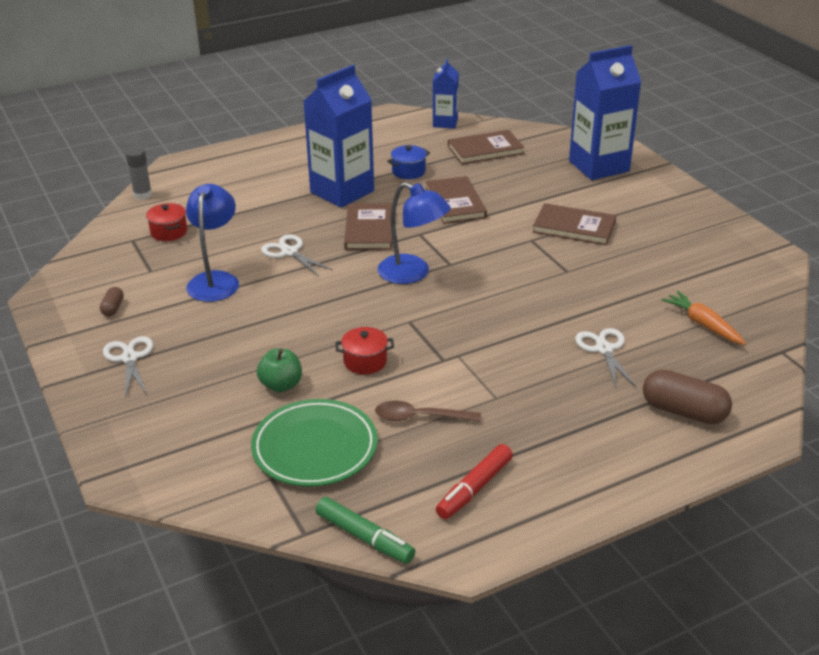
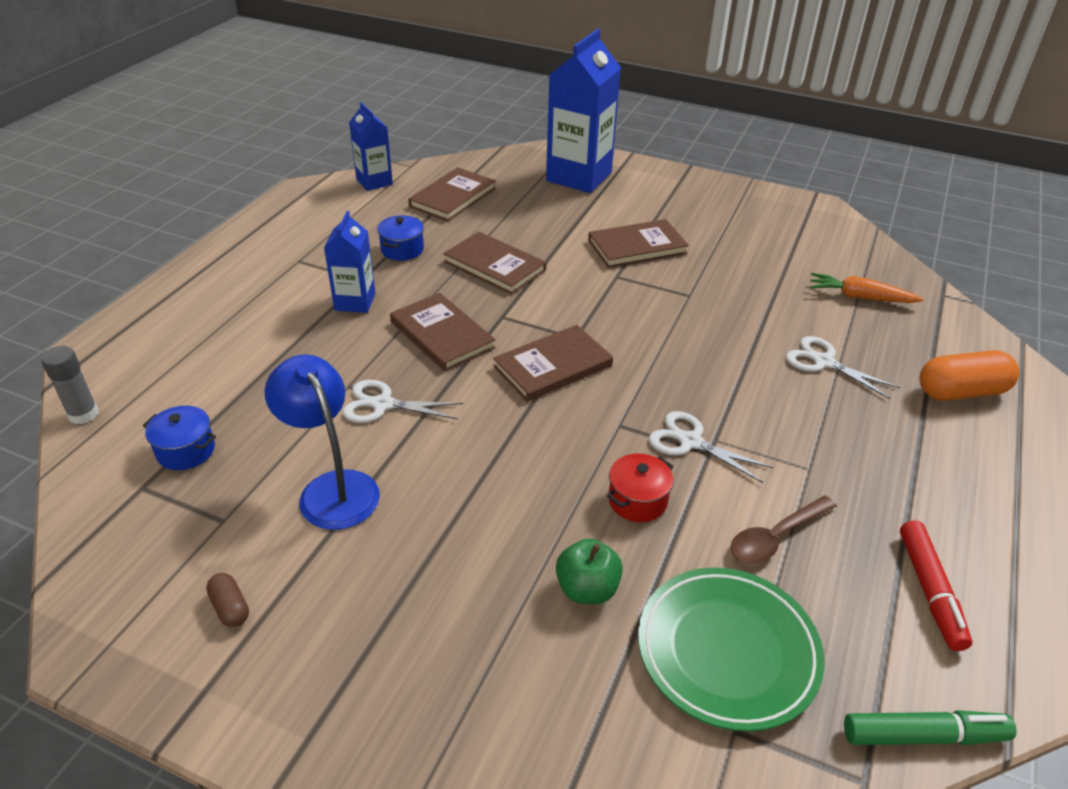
camera: 40 degrees left, 5 degrees up
white scissors [103,336,153,398] -> white scissors moved to [649,411,773,483]
red pot [146,203,187,241] -> blue pot [143,406,216,470]
blue carton [303,65,374,208] -> blue carton [324,211,375,313], size x0.55
blue lamp [378,182,451,284] -> brown book [493,325,613,402]
brown capsule [643,369,732,424] -> orange capsule [920,350,1019,401]

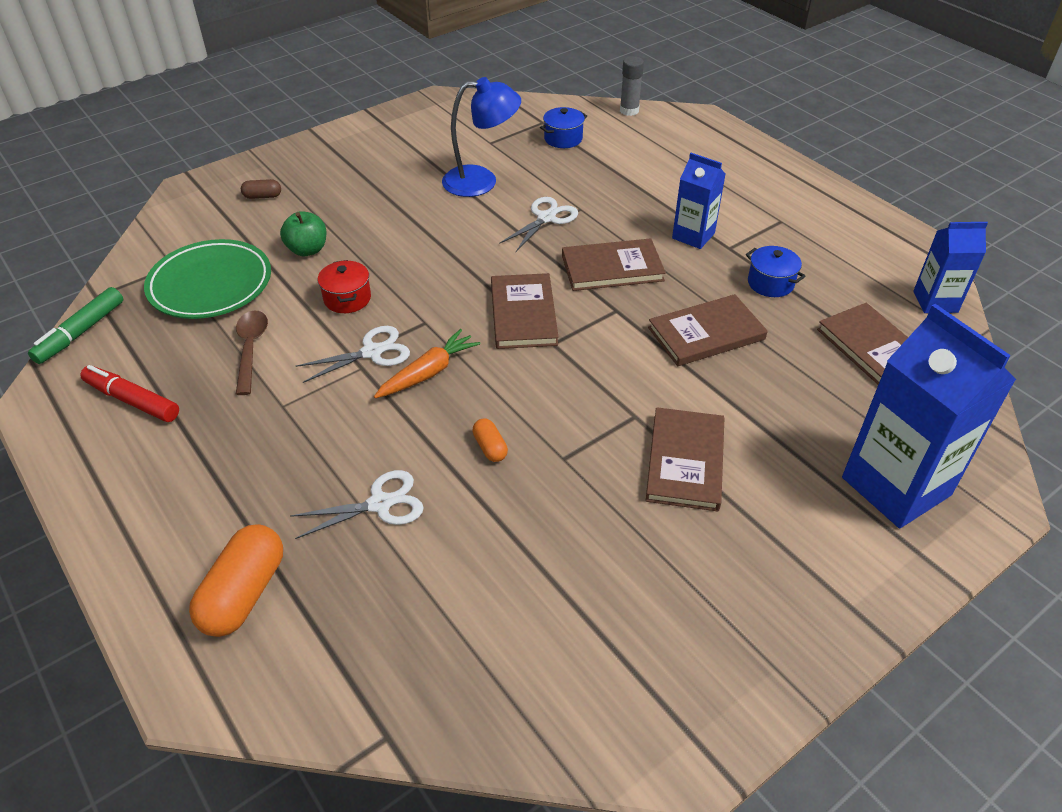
camera: 120 degrees right, 5 degrees up
brown capsule [206,573,249,627] -> brown capsule moved to [241,179,281,199]
orange carrot [810,273,924,303] -> orange carrot moved to [374,329,480,398]
none -> orange capsule [472,419,508,462]

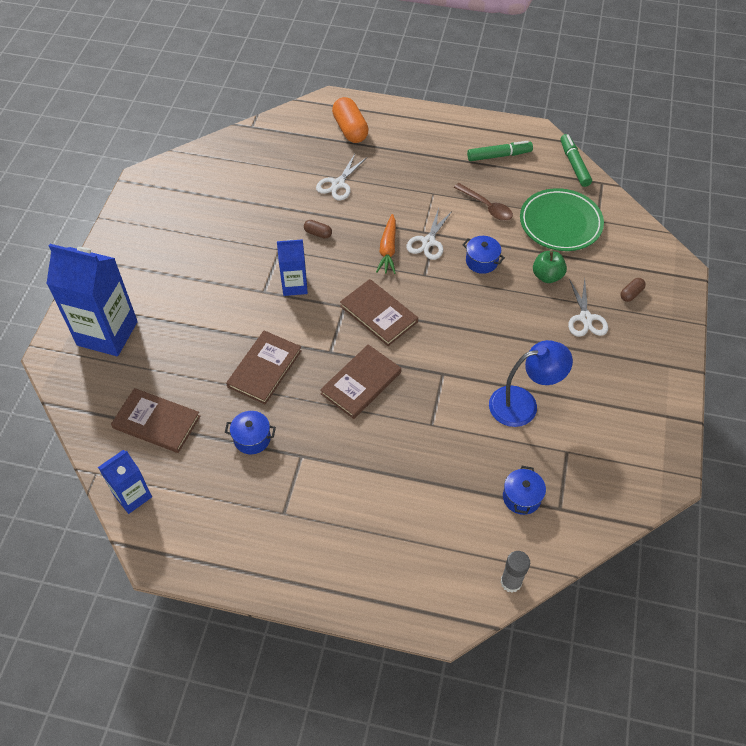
camera: 140 degrees right, 10 degrees up
red marker [80,365,179,422] -> green marker [467,141,533,161]
red pot [318,260,371,313] -> blue pot [462,236,505,274]
blue lamp [442,77,521,197] -> blue lamp turned 150 degrees counterclockwise [489,340,573,427]
orange capsule [472,419,508,462] -> brown capsule [304,220,332,239]
white scissors [499,197,578,252] -> white scissors moved to [568,278,608,337]
brown book [646,407,724,511] -> none
blue carton [672,153,726,249] -> blue carton moved to [277,239,308,296]

